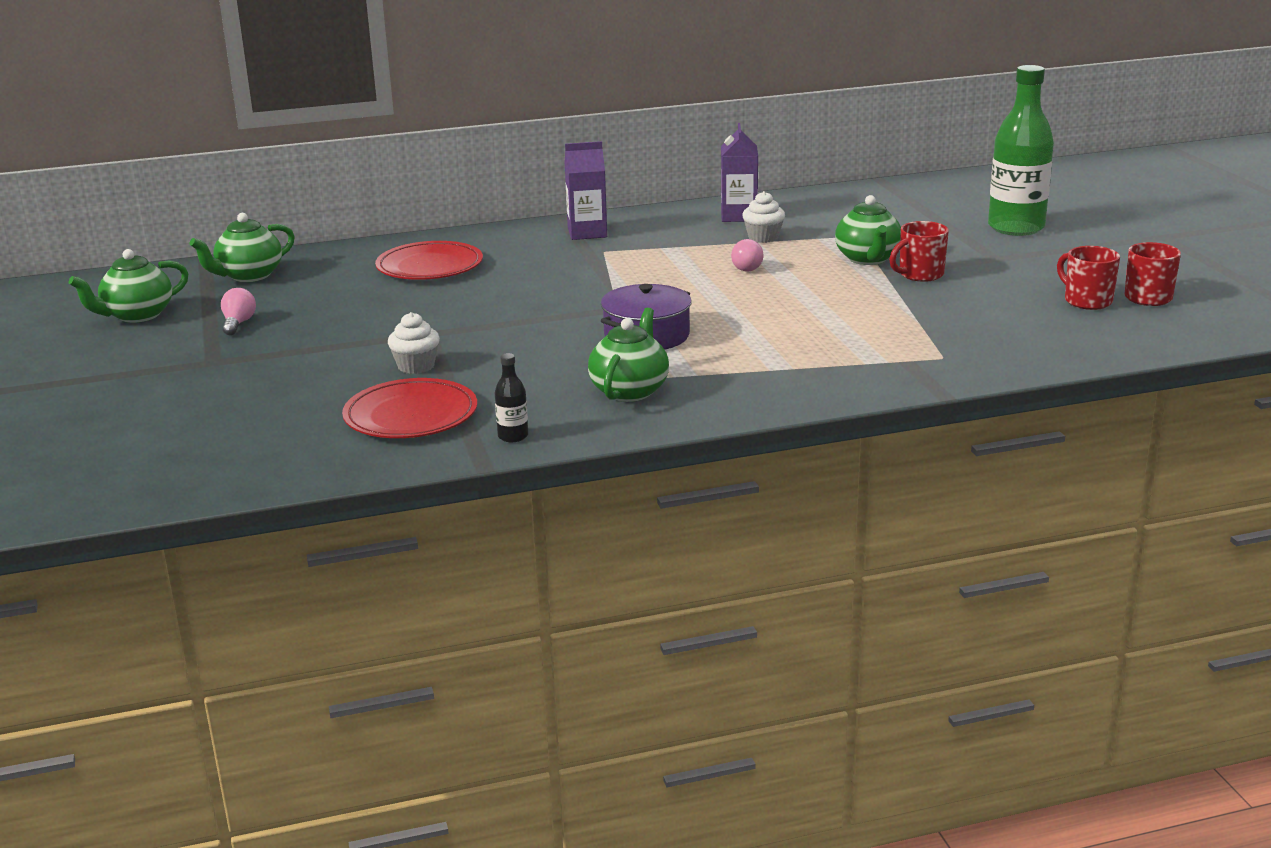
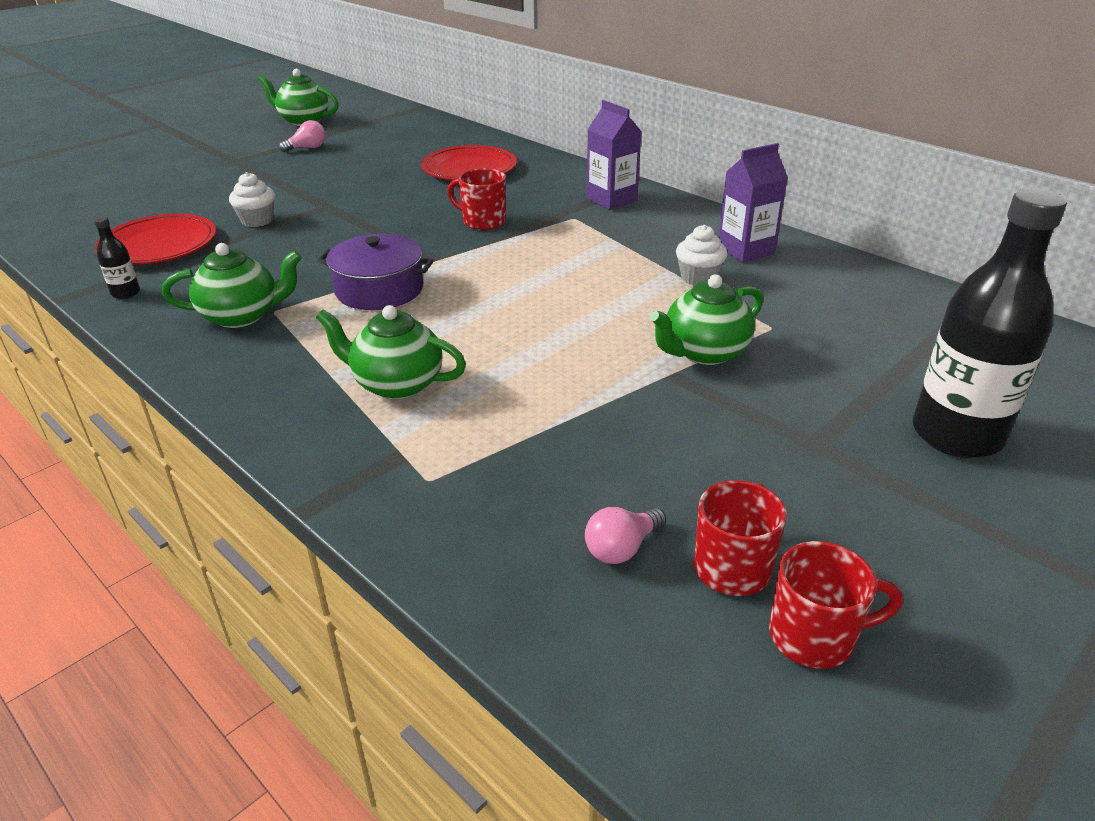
camera: 60 degrees right, 10 degrees up
green teapot [189,213,295,282] -> green teapot moved to [316,305,466,399]
pink light bulb [731,239,764,272] -> pink light bulb moved to [585,507,666,564]
red mug [889,221,949,282] -> red mug moved to [447,168,506,230]
green bottle [988,65,1054,236] -> black bottle [913,188,1067,458]

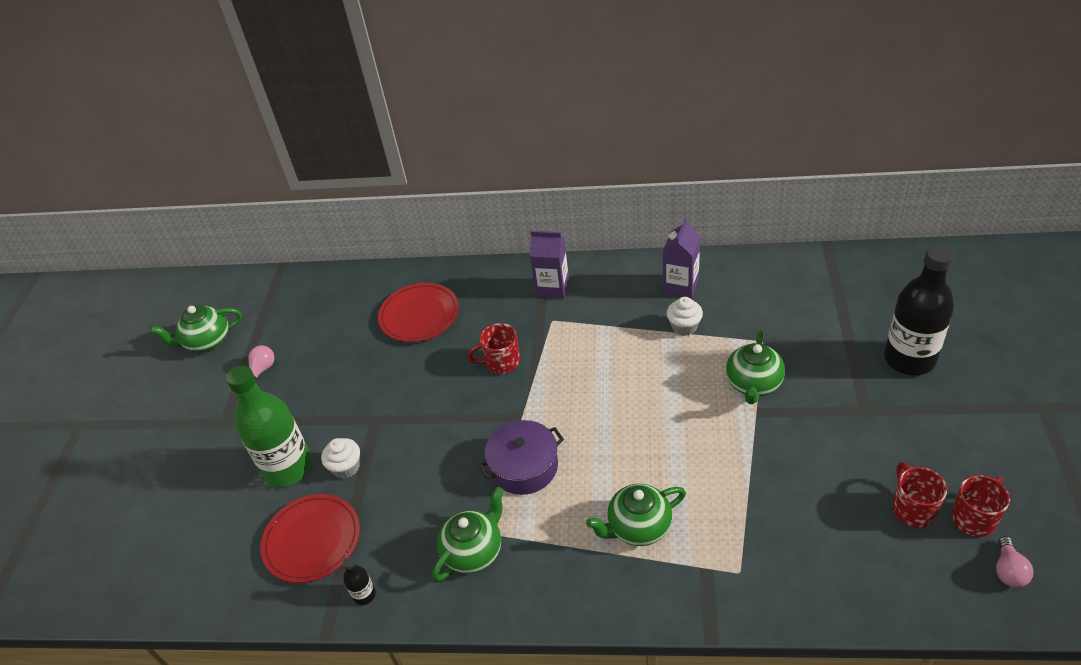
camera: 35 degrees left, 10 degrees up
pink light bulb [585,507,666,564] -> pink light bulb moved to [996,536,1034,588]
none -> green bottle [226,365,312,487]

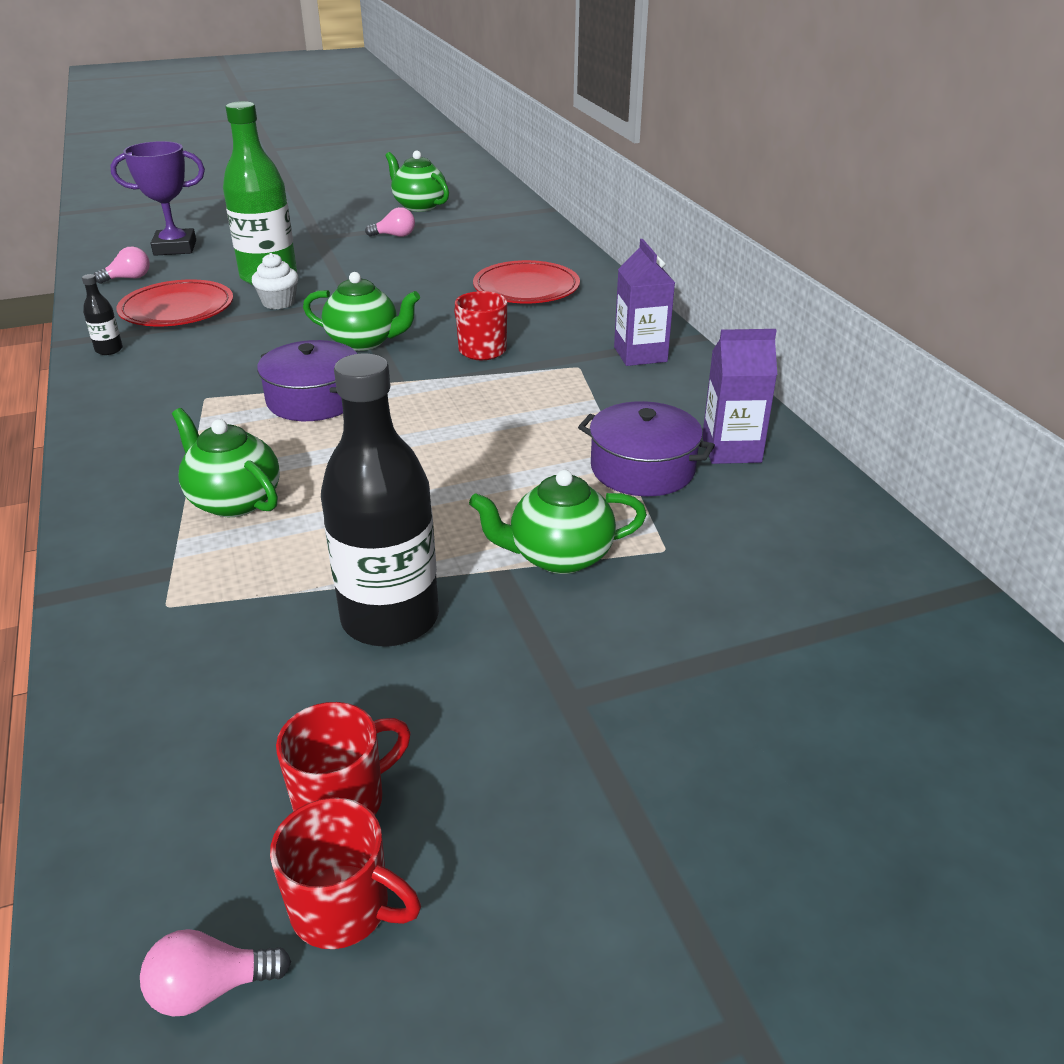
camera: 60 degrees right, 10 degrees down
green teapot [432,487,504,581] -> green teapot moved to [303,272,420,351]
white cupcake [667,297,703,336] -> purple pot [578,401,715,496]
black bottle [884,245,954,375] -> black bottle moved to [321,353,439,647]
none -> pink light bulb [94,246,150,284]
none -> purple trophy [110,141,205,256]

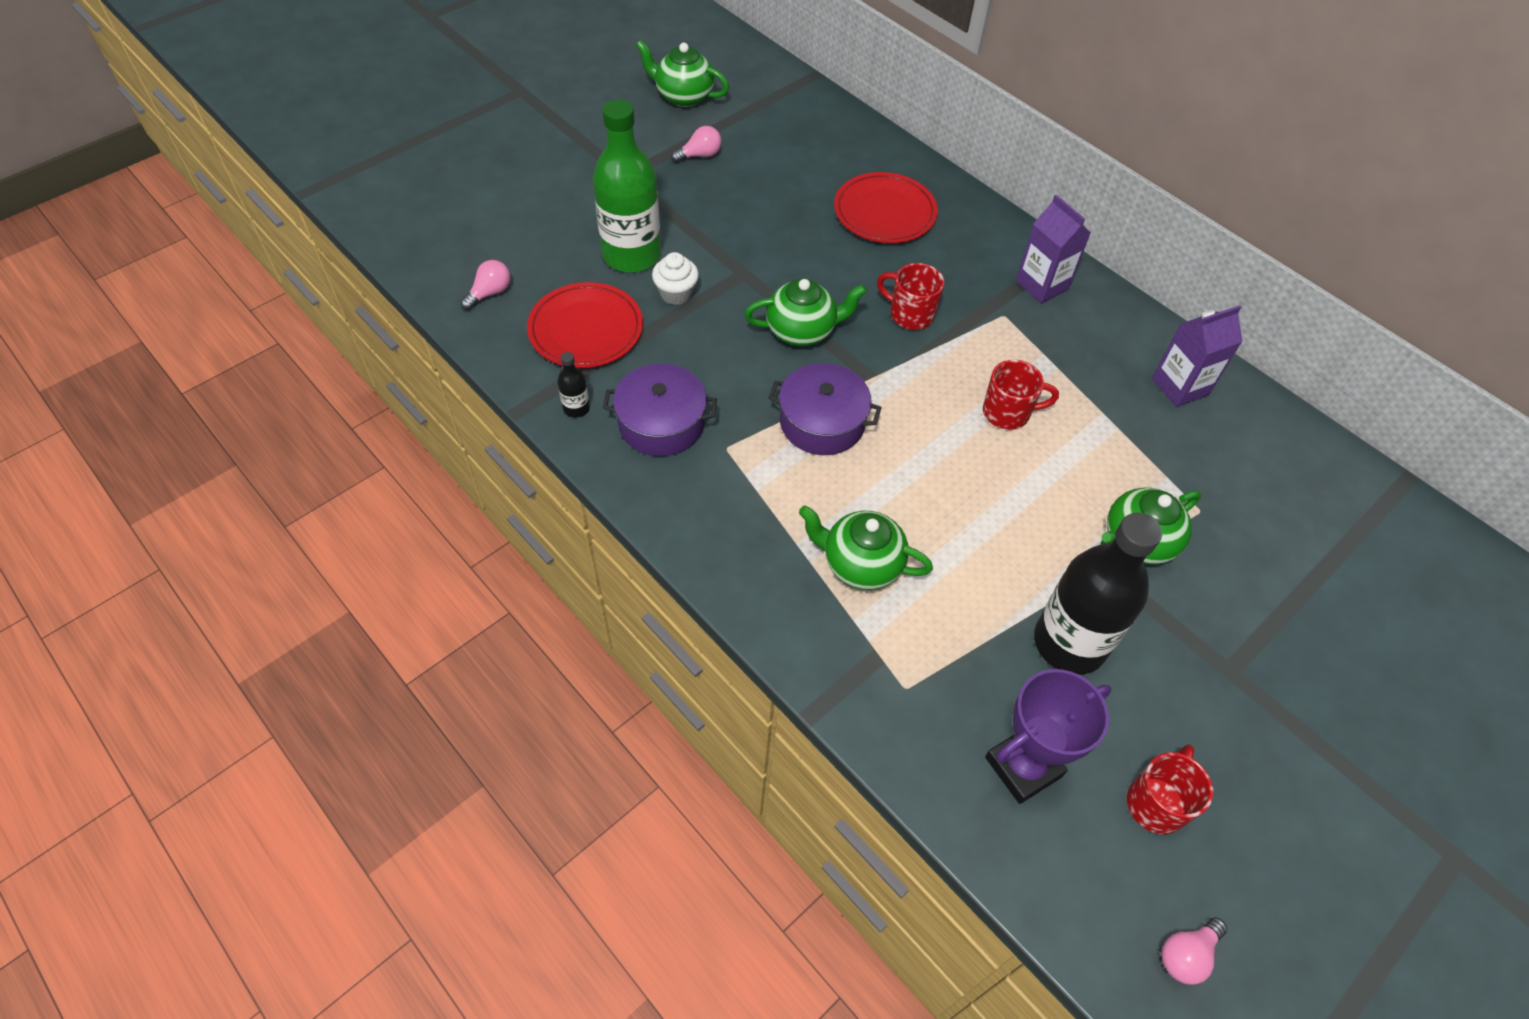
camera: 25 degrees left, 20 degrees up
purple trophy [110,141,205,256] -> purple trophy moved to [985,669,1111,804]
red mug [270,798,421,949] -> red mug moved to [983,359,1059,430]
purple pot [578,401,715,496] -> purple pot moved to [603,364,717,456]

